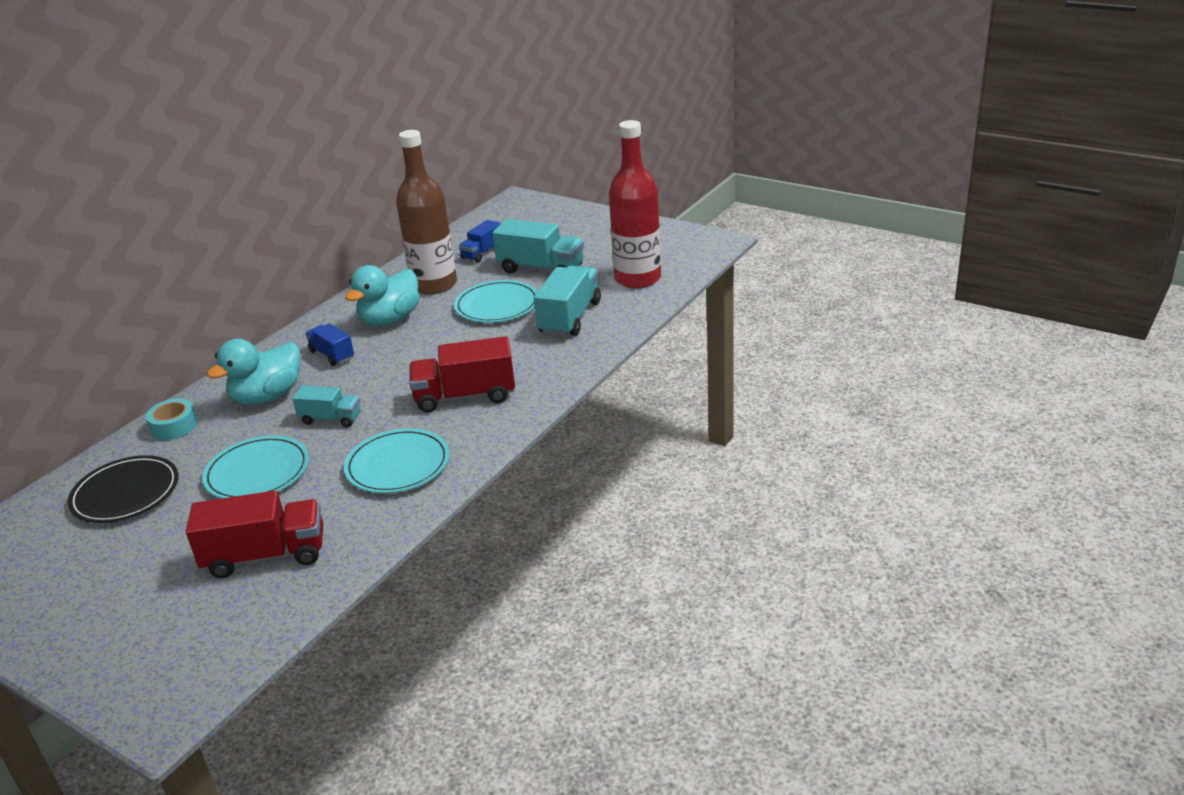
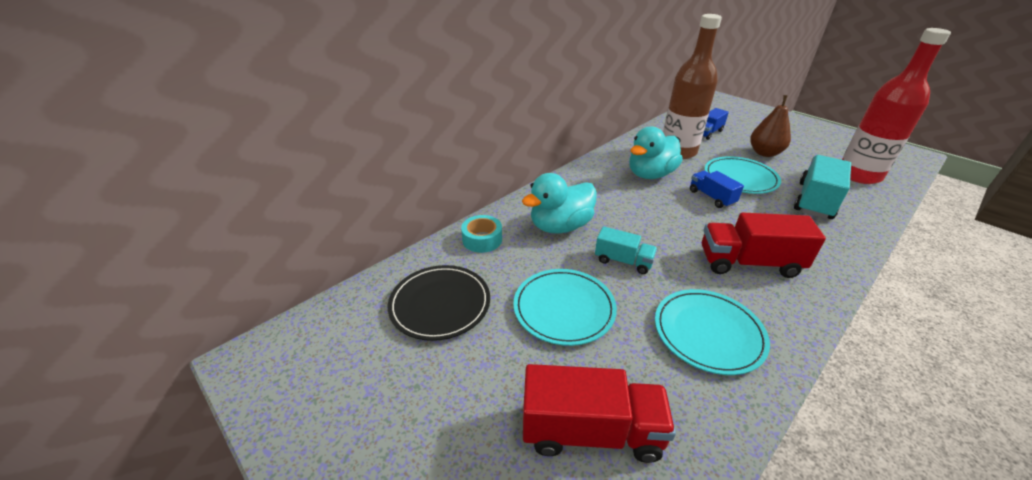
camera: 10 degrees right, 5 degrees up
blue truck [305,323,354,366] -> blue truck moved to [690,171,744,208]
turquoise truck [492,219,584,273] -> brown pear [750,95,791,157]

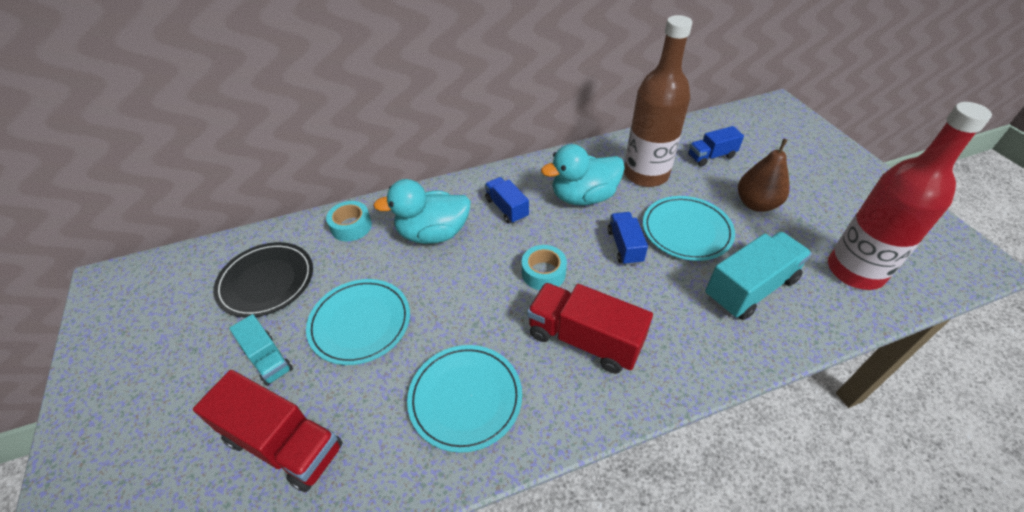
camera: 25 degrees right, 10 degrees up
turquoise truck [595,226,657,274] -> turquoise truck moved to [229,314,293,386]
none -> blue truck [485,177,529,224]
none -> turquoise tape [522,245,567,290]

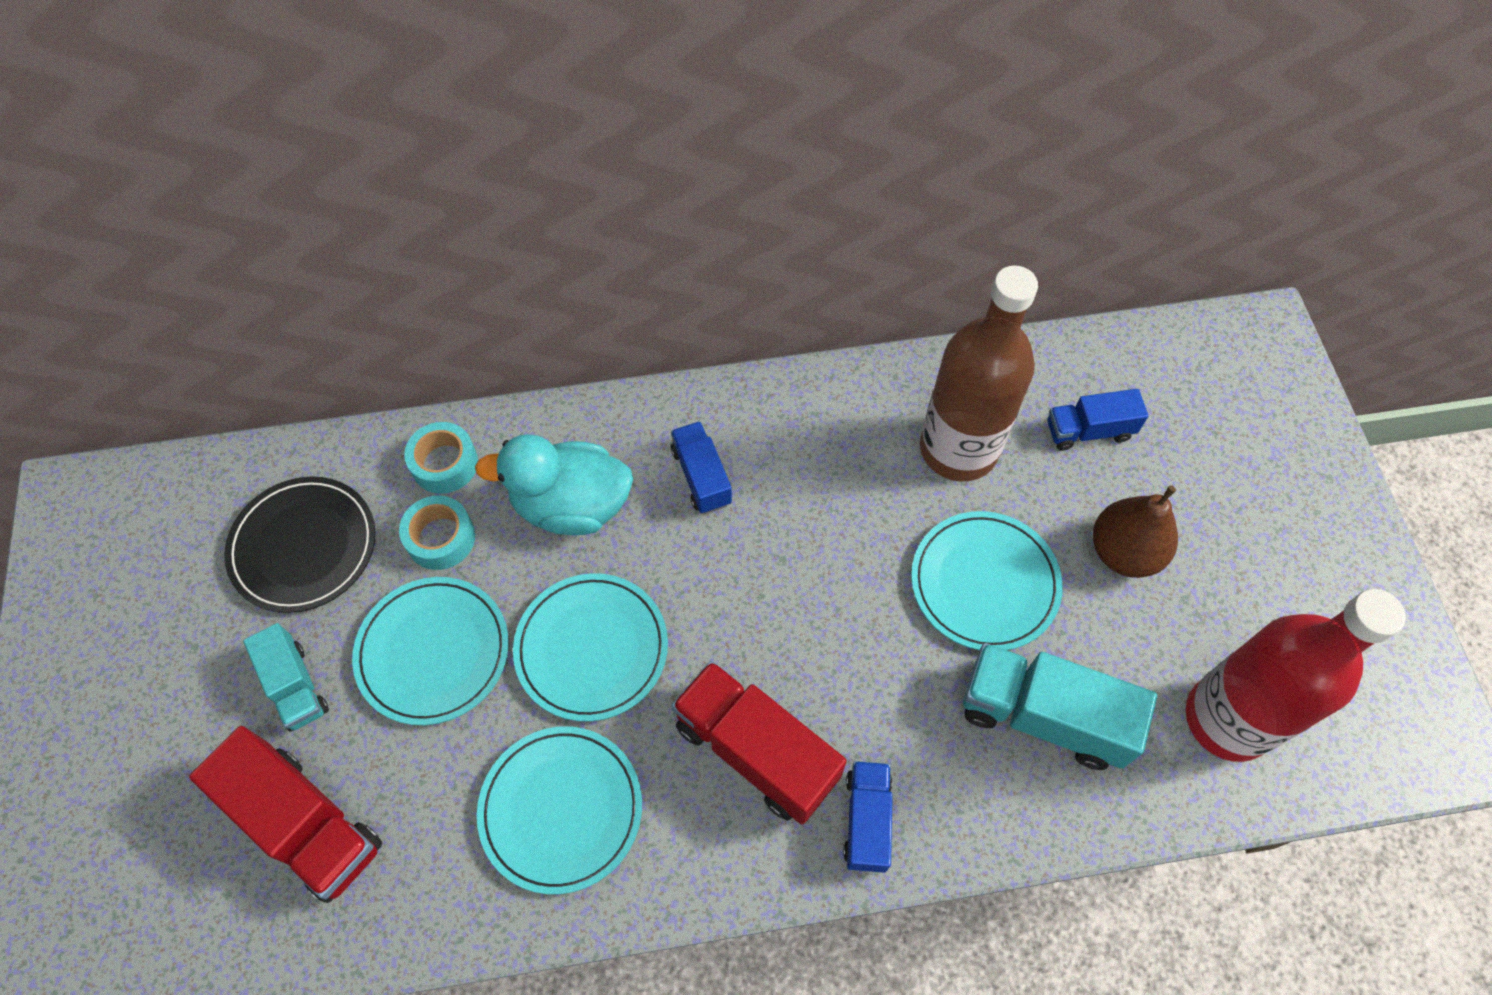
camera: 10 degrees right, 15 degrees up
turquoise tape [522,245,567,290] -> turquoise tape moved to [399,495,475,570]
turquoise duck [541,144,625,205] -> none
blue truck [608,212,648,265] -> blue truck moved to [843,761,893,873]
turquoise truck [705,232,812,320] -> turquoise truck turned 135 degrees counterclockwise [963,643,1157,770]
none -> turquoise plate [513,573,668,722]

